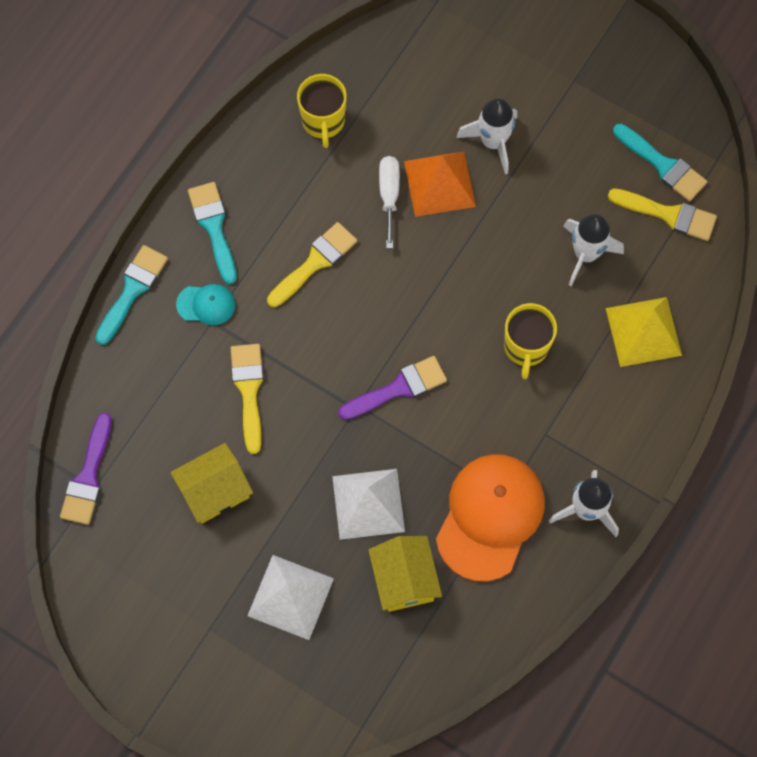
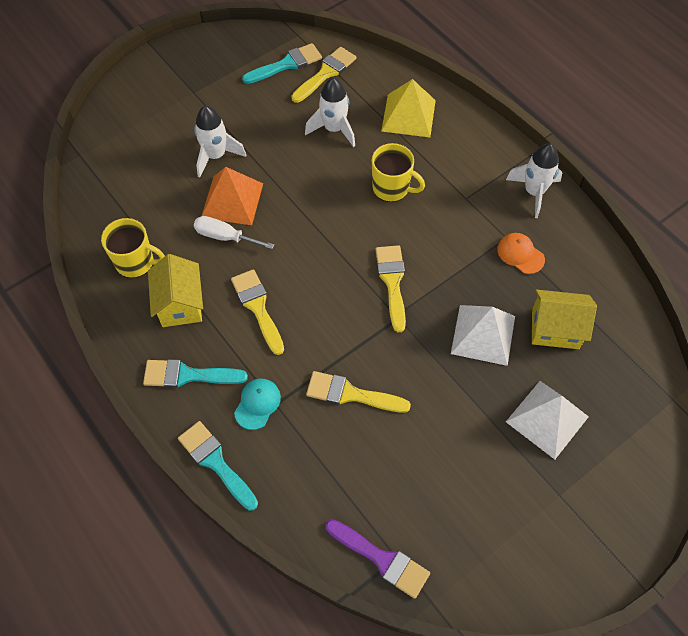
camera: 70 degrees left, 10 degrees down
yellow house [170,443,253,524] -> yellow house moved to [148,254,203,327]
purple brush [338,356,447,420] -> yellow brush [376,245,406,332]
orange cap [436,454,545,581] -> orange cap [497,233,545,274], size x0.46

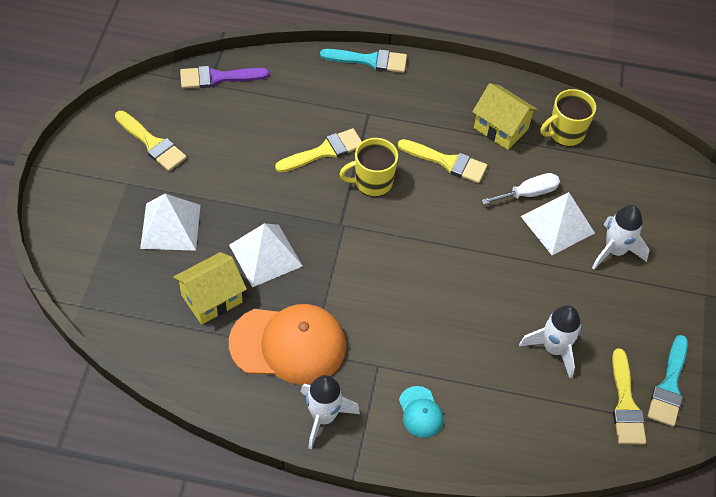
camera: 135 degrees right, 5 degrees down
turquoise brush [143,359,248,388] -> none
orange pyramid [202,167,263,225] -> white pyramid [521,192,595,255]
turquoise cap [234,379,281,430] -> turquoise cap moved to [399,386,444,438]
yellow mug [372,143,425,202] -> yellow mug moved to [340,138,398,197]
yellow brush [376,245,406,332] -> yellow brush moved to [115,111,187,171]
yellow pyramid [381,79,436,137] -> none
orange cap [497,233,545,274] -> orange cap [229,304,346,385], size x2.16

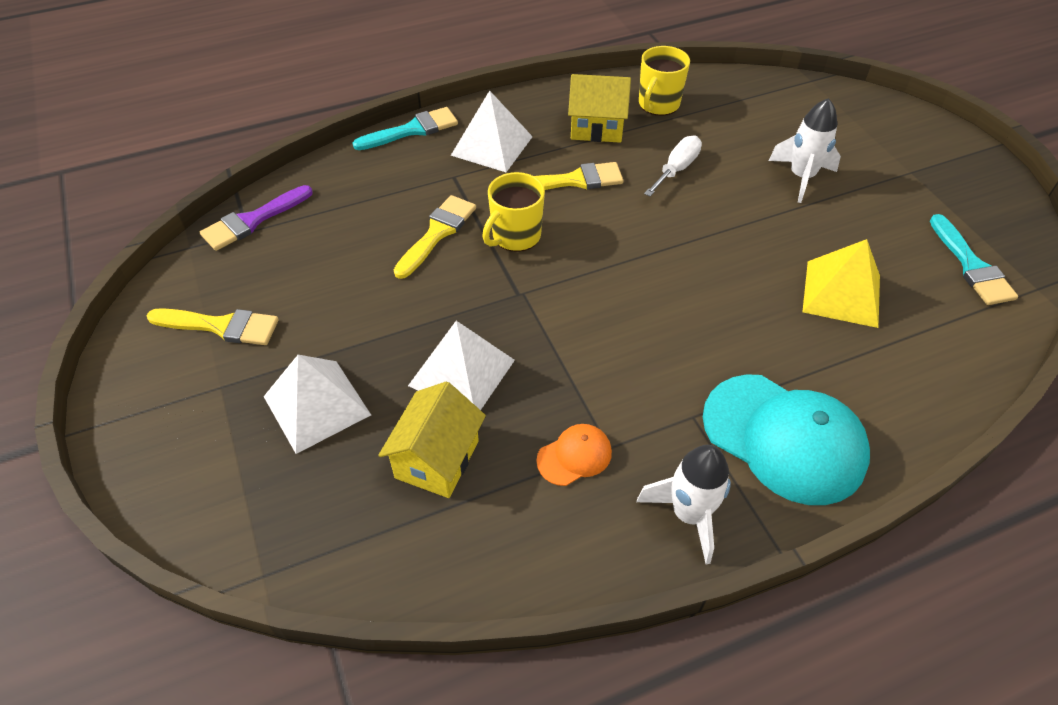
camera: 30 degrees left, 5 degrees down
orange cap [229,304,346,385] -> orange cap [536,424,612,486], size x0.46
turquoise cap [399,386,444,438] -> turquoise cap [703,374,870,505], size x2.16
white rocket [519,305,581,378] -> yellow pyramid [802,239,880,328]
white pyramid [521,192,595,255] -> white pyramid moved to [451,91,533,172]
yellow brush [612,349,646,445] -> none

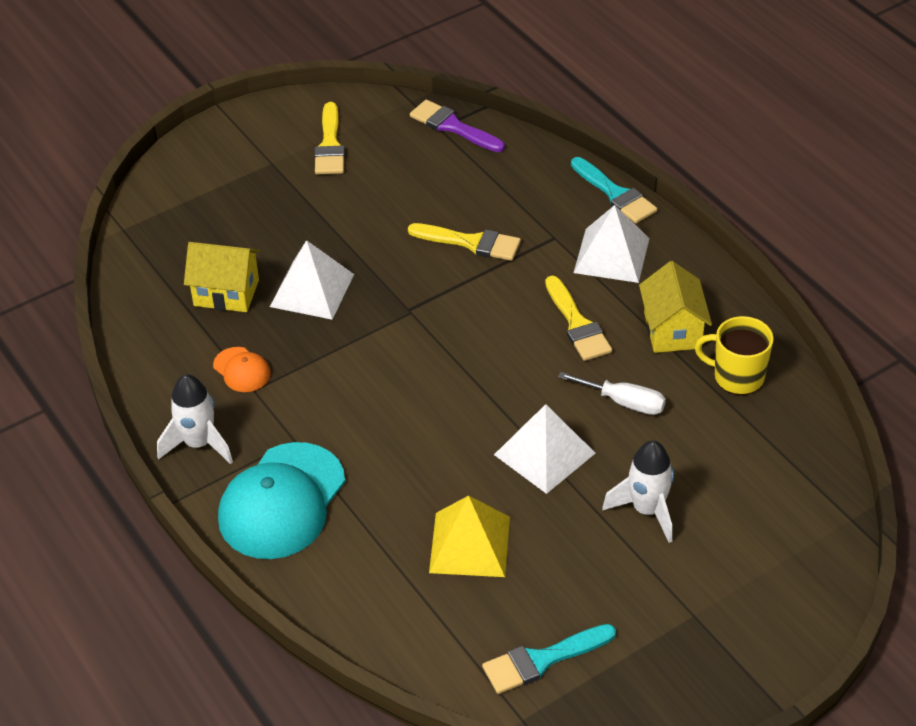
camera: 80 degrees right, 5 degrees down
white pyramid [264,355,371,454] -> white pyramid moved to [494,404,595,494]
yellow mug [482,172,545,252] -> none

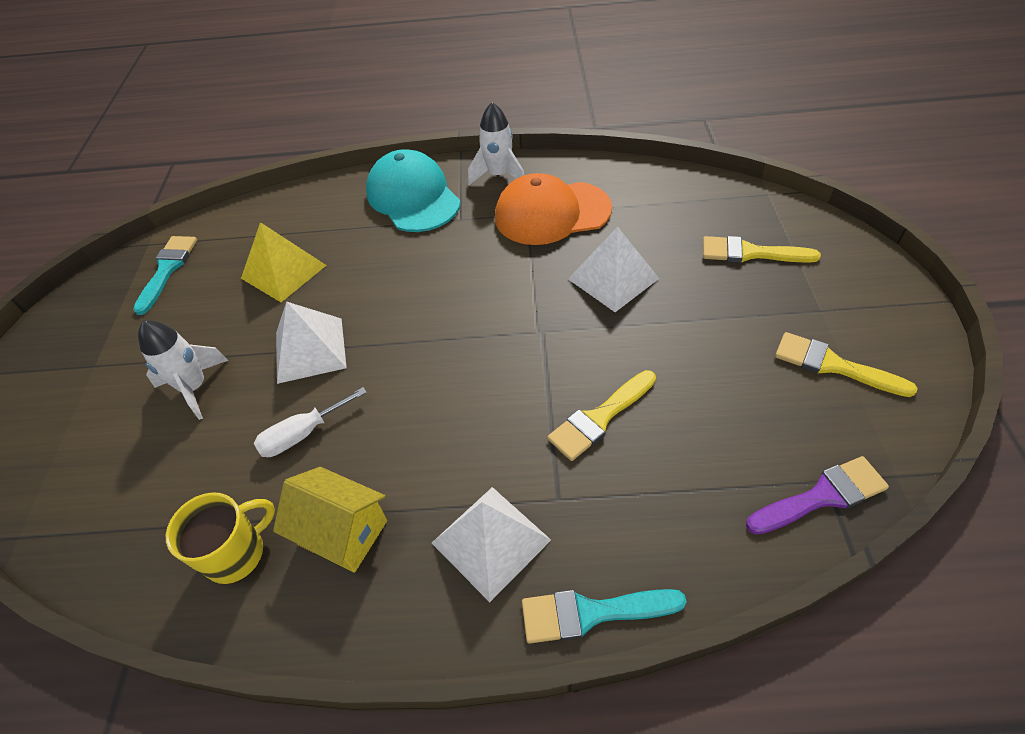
camera: 125 degrees right, 5 degrees up
yellow house [184,242,260,312] -> none
orange cap [213,347,270,392] -> orange cap [495,173,612,245], size x2.16
yellow brush [545,276,612,361] -> yellow brush moved to [703,236,821,263]

